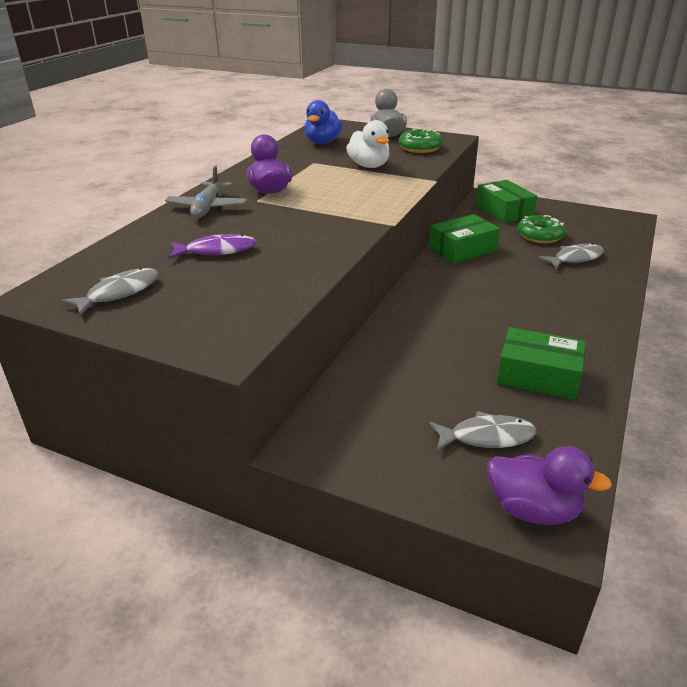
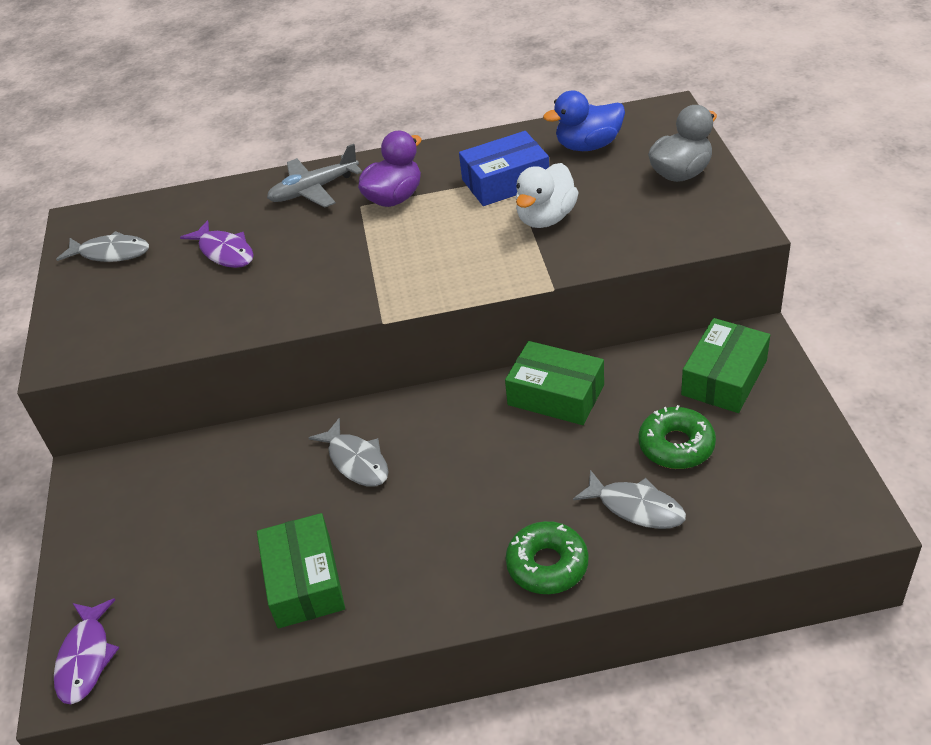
camera: 60 degrees right, 10 degrees up
green donut [399,129,443,153] -> green donut moved to [506,521,588,594]
grey fish [429,411,536,451] -> grey fish moved to [309,418,389,487]
purple duck [487,446,612,525] -> purple fish [54,598,119,704]
none -> blue box [459,131,549,206]

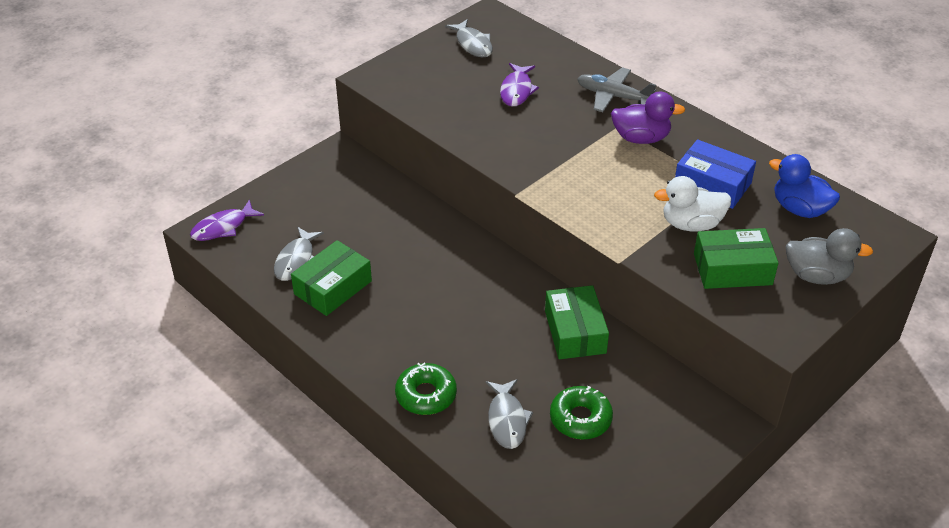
camera: 50 degrees right, 0 degrees up
grey fish [309,418,389,487] -> grey fish moved to [274,227,324,281]
green box [681,318,770,413] -> green box moved to [694,228,778,289]

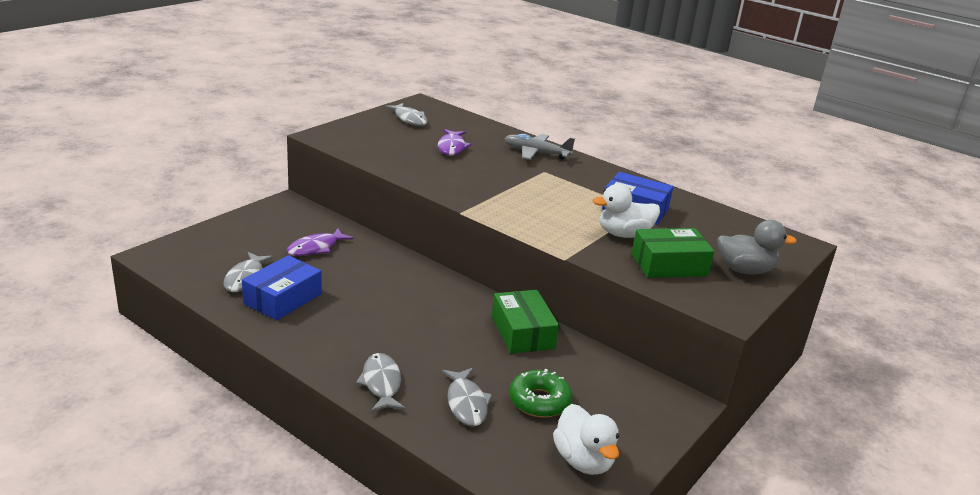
camera: 10 degrees left, 15 degrees down
purple fish [190,200,264,241] -> purple fish moved to [286,228,354,256]
green box [291,240,372,316] -> blue box [242,255,322,321]
green donut [395,363,457,415] -> grey fish [356,353,406,412]
purple duck [611,92,685,144] -> none
blue duck [769,154,840,218] -> none
none -> white duck [553,404,619,475]

